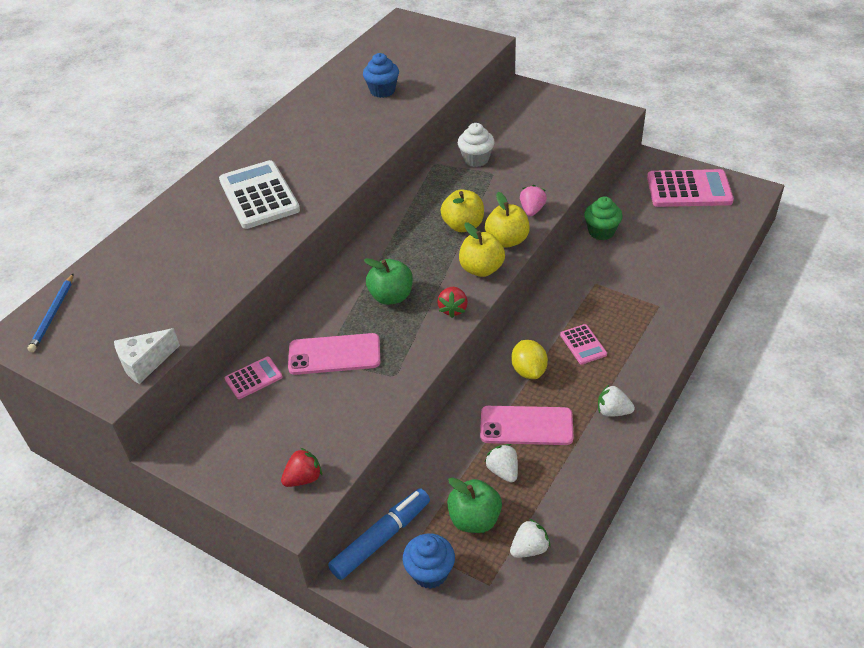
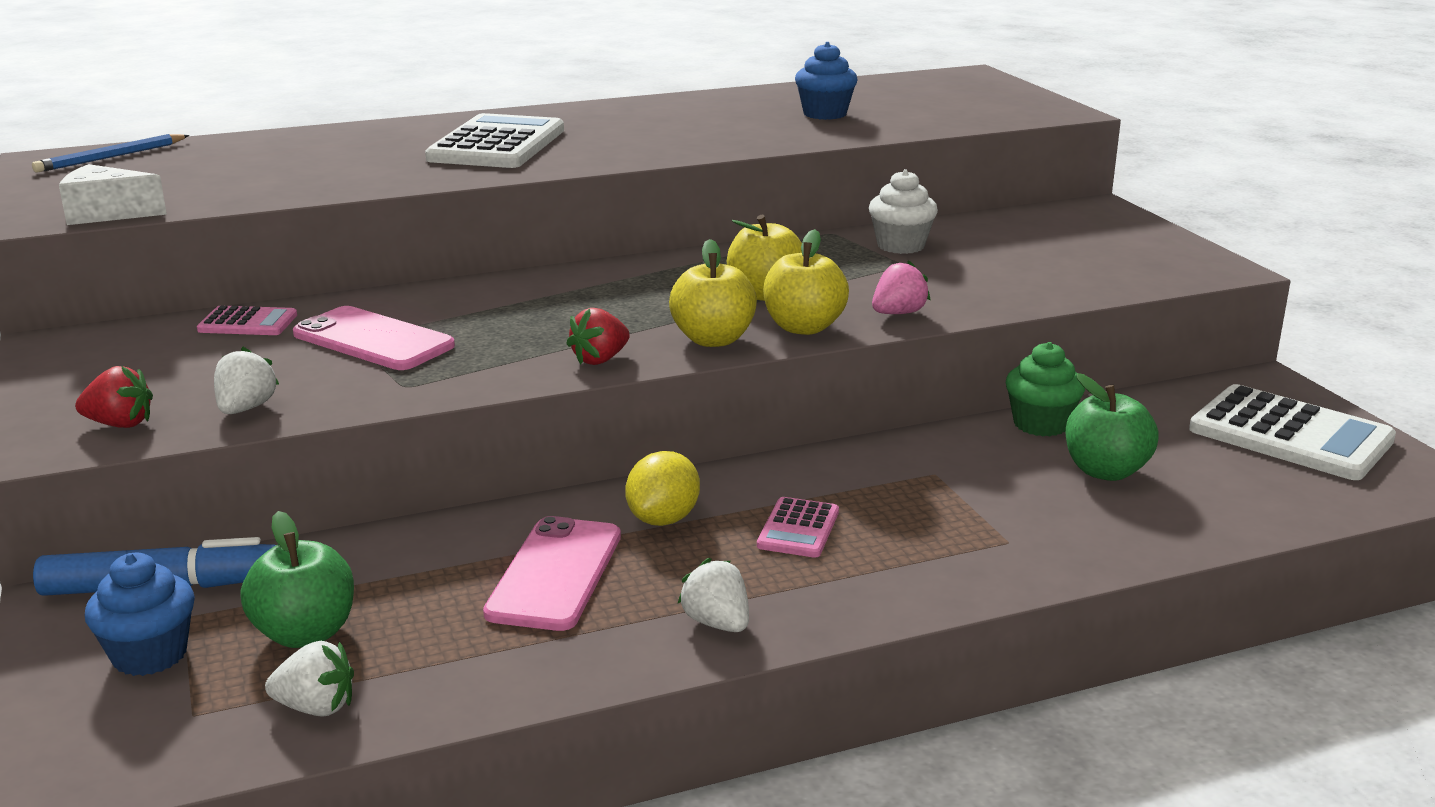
camera: 35 degrees right, 20 degrees down
green apple [364,258,413,305] -> green apple moved to [1065,373,1159,481]
pink phone [480,406,574,445] -> pink phone turned 60 degrees clockwise [483,516,621,631]
white strawberry [485,444,518,482] -> white strawberry moved to [214,347,279,414]
pink calculator [647,169,734,207] -> white calculator [1189,384,1396,480]

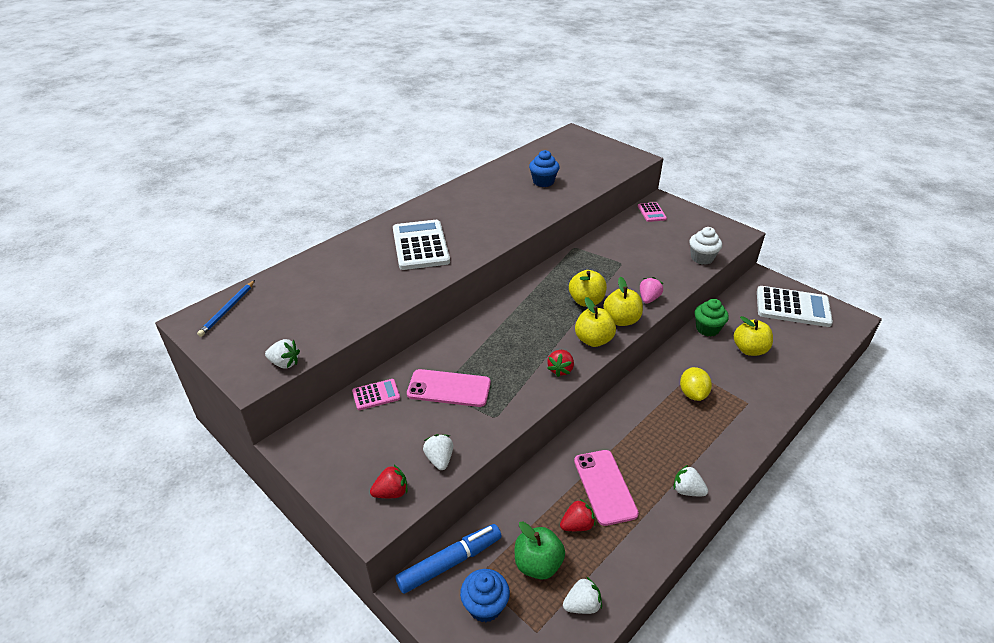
camera: 25 degrees left, 15 degrees up
white cheese [59,164,167,225] -> white strawberry [265,339,300,368]
yellow lemon [625,451,700,526] -> yellow lemon moved to [680,367,712,401]
pink calculator [757,497,839,558] -> pink calculator moved to [638,202,667,222]
white cupcake [869,169,938,254] -> white cupcake moved to [689,227,722,265]
green apple [1065,373,1159,481] -> yellow apple [734,316,773,356]
none -> red strawberry [560,499,596,531]

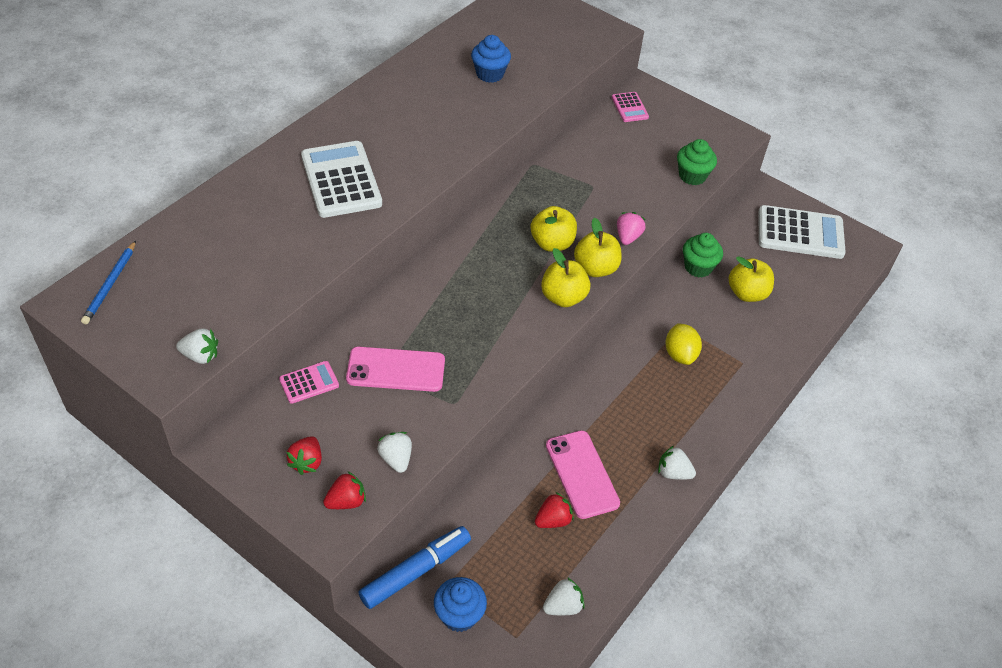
camera: 10 degrees left, 10 degrees up
green apple [515,521,565,579] -> none
red strawberry [547,350,574,377] -> red strawberry moved to [287,436,322,475]
white cupcake [689,227,722,265] -> green cupcake [677,139,717,185]

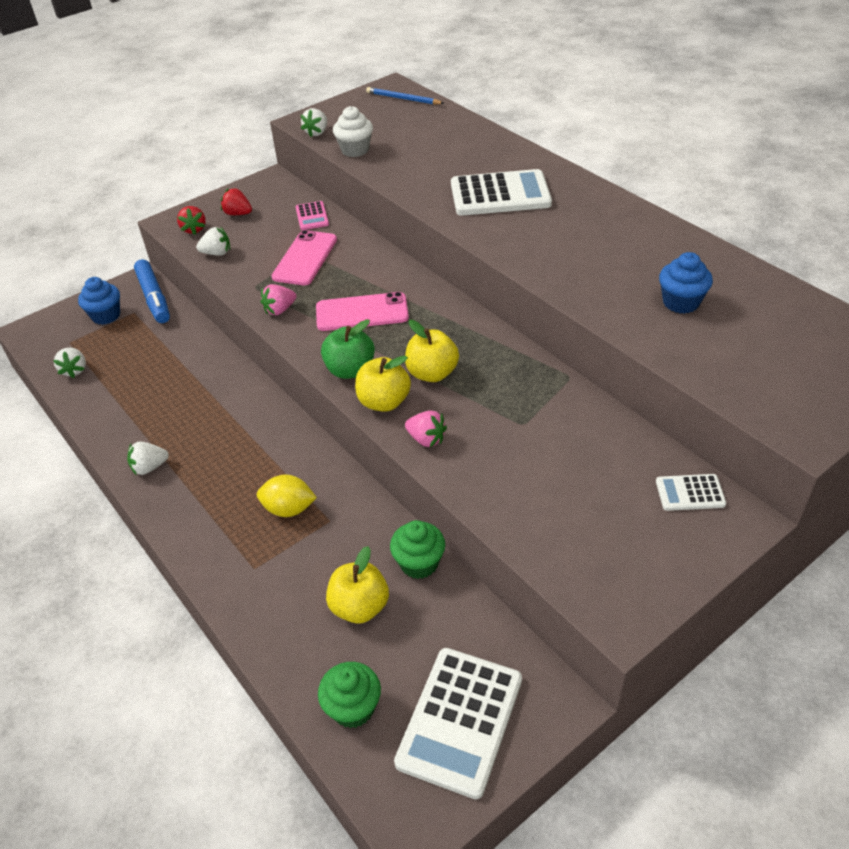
camera: 110 degrees right, 5 degrees down
red strawberry [535,492,574,528] -> none
yellow apple [541,248,590,307] -> green apple [321,319,375,379]
pink phone [546,430,620,519] -> pink phone moved to [316,292,409,331]
pink calculator [611,92,649,122] -> white calculator [656,474,726,511]
white strawberry [658,446,696,480] -> white strawberry turned 150 degrees counterclockwise [127,441,169,475]
green cupcake [677,139,717,185] -> green cupcake moved to [318,662,381,728]
none -> pink strawberry [261,284,296,315]
none -> white cupcake [333,106,373,157]

